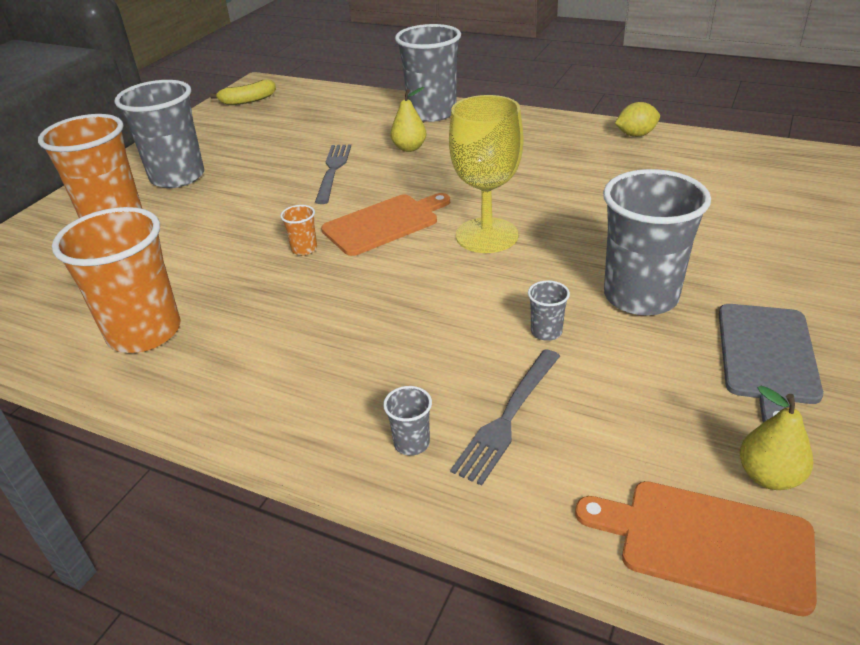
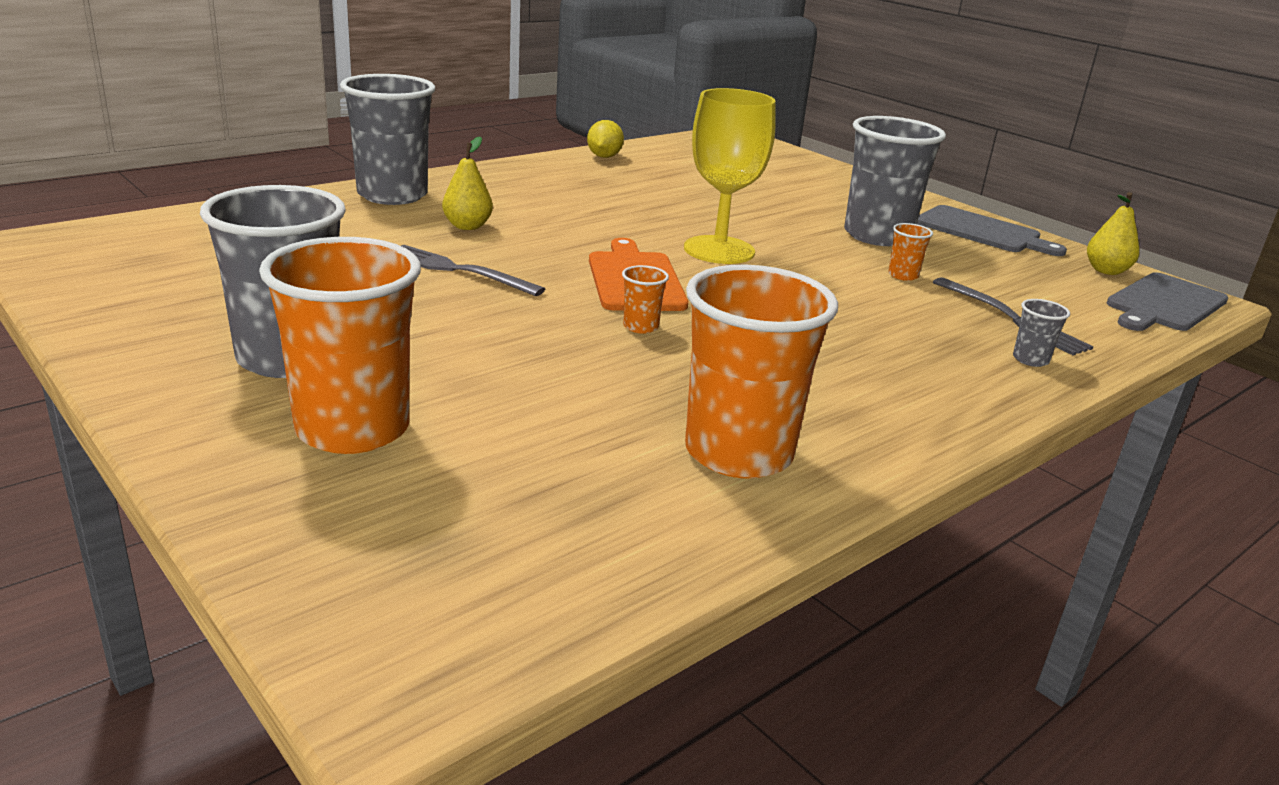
camera: 70 degrees left, 10 degrees down
yellow banana [210,79,276,105] -> none
grey cup [528,280,570,341] -> orange cup [888,223,933,281]
orange cutting board [575,481,817,616] -> grey cutting board [1107,272,1229,331]

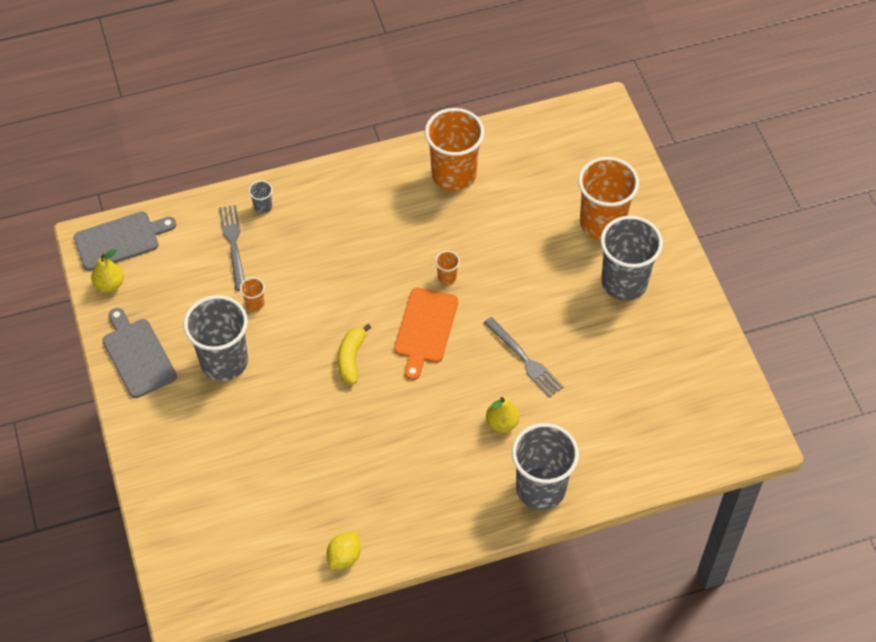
camera: 155 degrees left, 30 degrees up
yellow goblet [684,88,776,264] -> yellow banana [338,324,371,384]

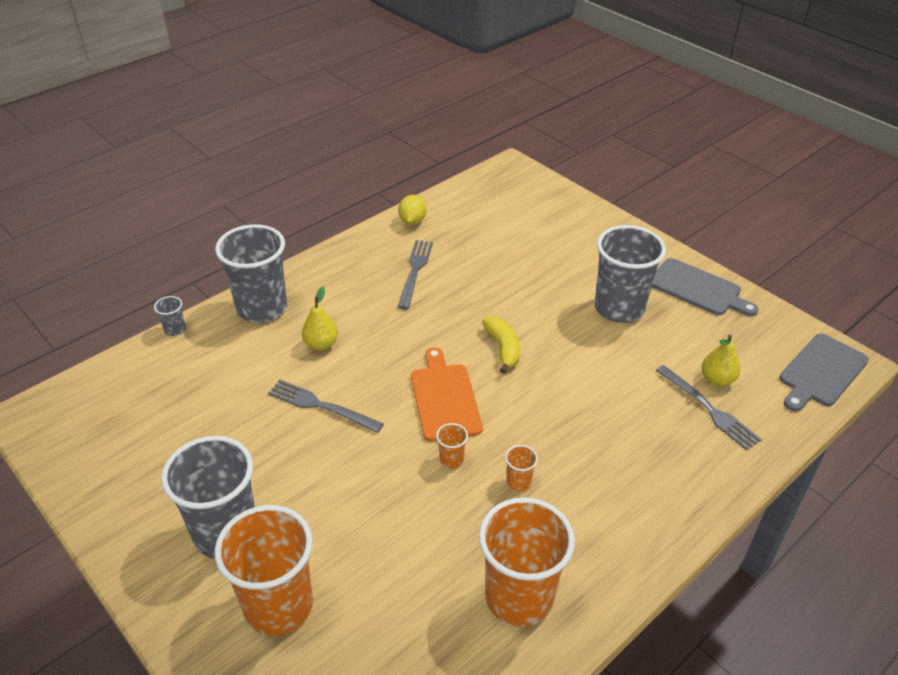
camera: 155 degrees right, 15 degrees down
yellow pear [91,249,124,292] -> yellow pear moved to [702,335,740,386]
orange cup [240,277,265,311] -> orange cup moved to [505,445,538,491]
grey cup [249,180,272,214] -> grey cup moved to [154,296,186,336]
none -> grey fork [398,240,433,309]

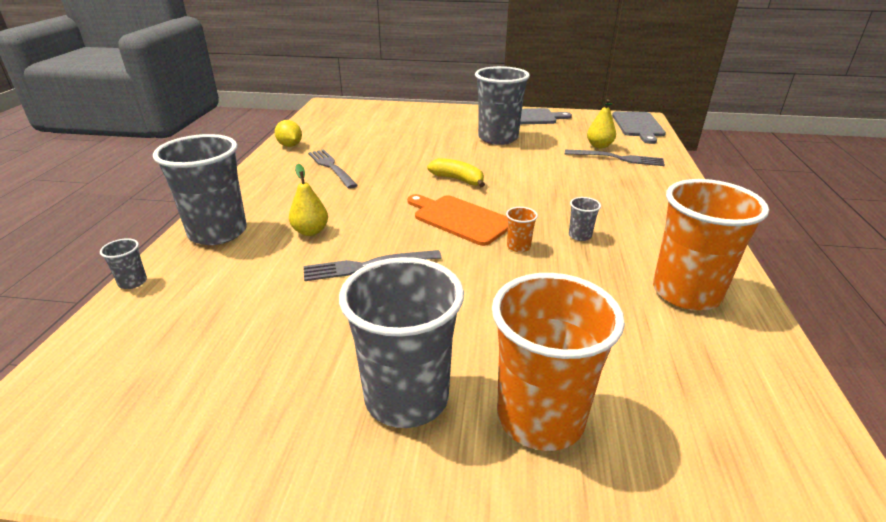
camera: 40 degrees left, 10 degrees down
orange cup [505,445,538,491] -> grey cup [569,197,601,241]

